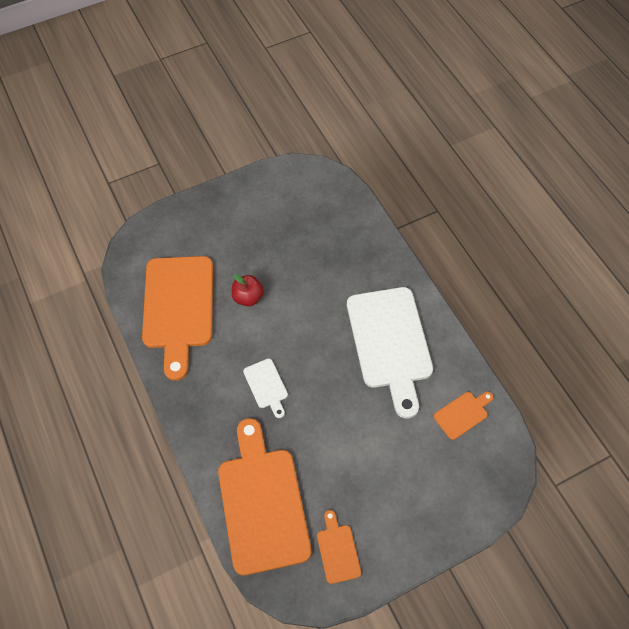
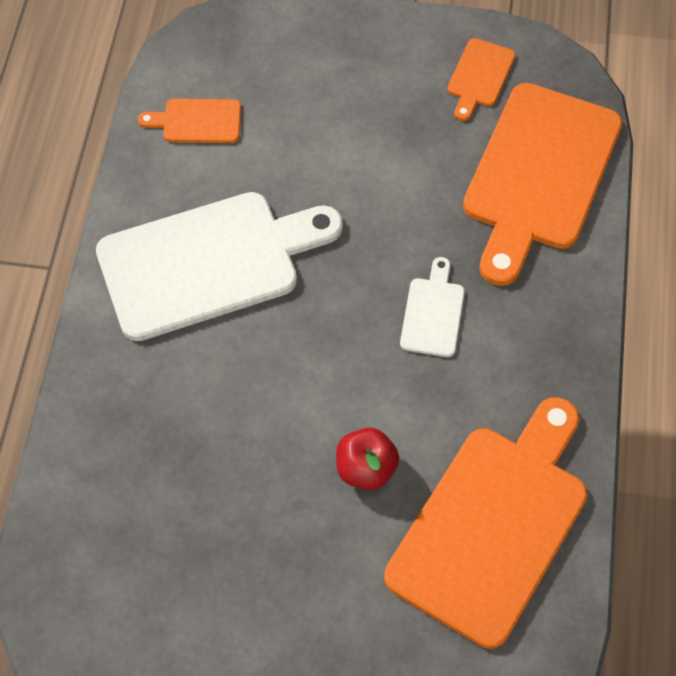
camera: 145 degrees left, 0 degrees up
white cutting board [347,287,433,418] -> white cutting board turned 45 degrees clockwise [96,192,343,341]

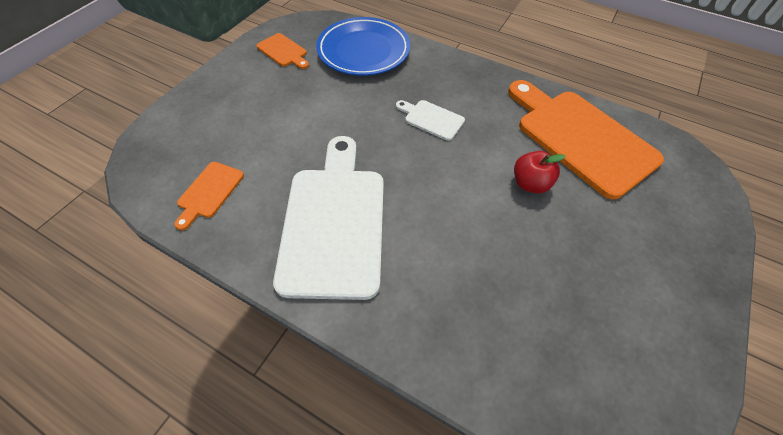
camera: 70 degrees left, 5 degrees down
orange cutting board [463,83,622,286] -> blue plate [316,17,410,76]

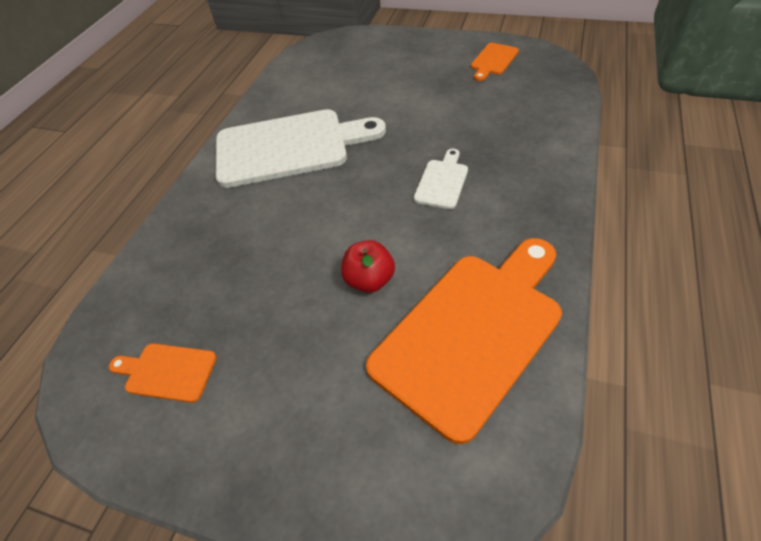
camera: 85 degrees right, 5 degrees down
orange cutting board [174,162,244,230] -> orange cutting board moved to [109,343,217,403]
blue plate [316,17,410,76] -> none

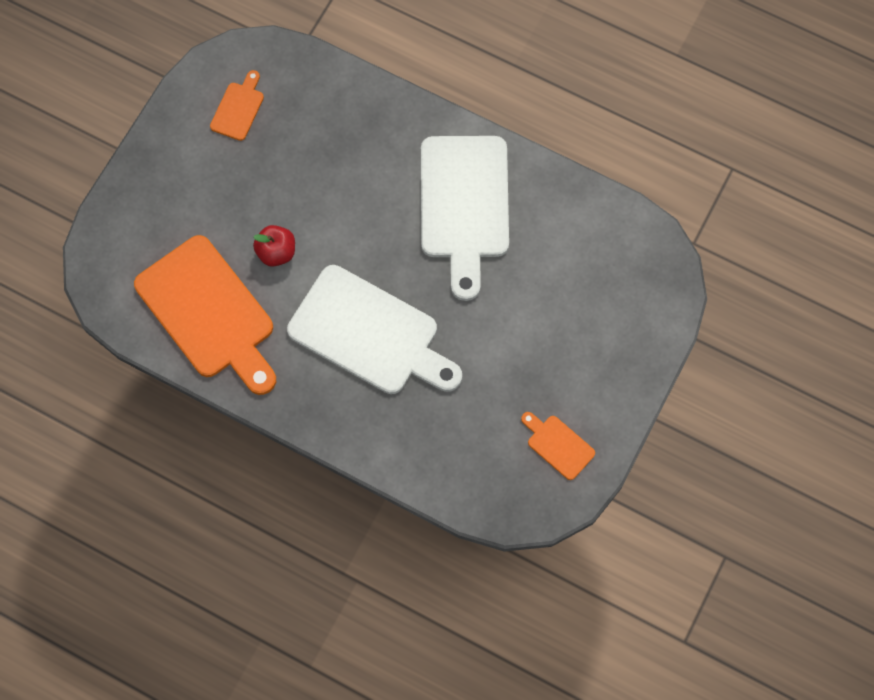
camera: 95 degrees right, 20 degrees up
white cutting board [414,149,468,209] -> white cutting board [287,265,462,394], size x2.25

